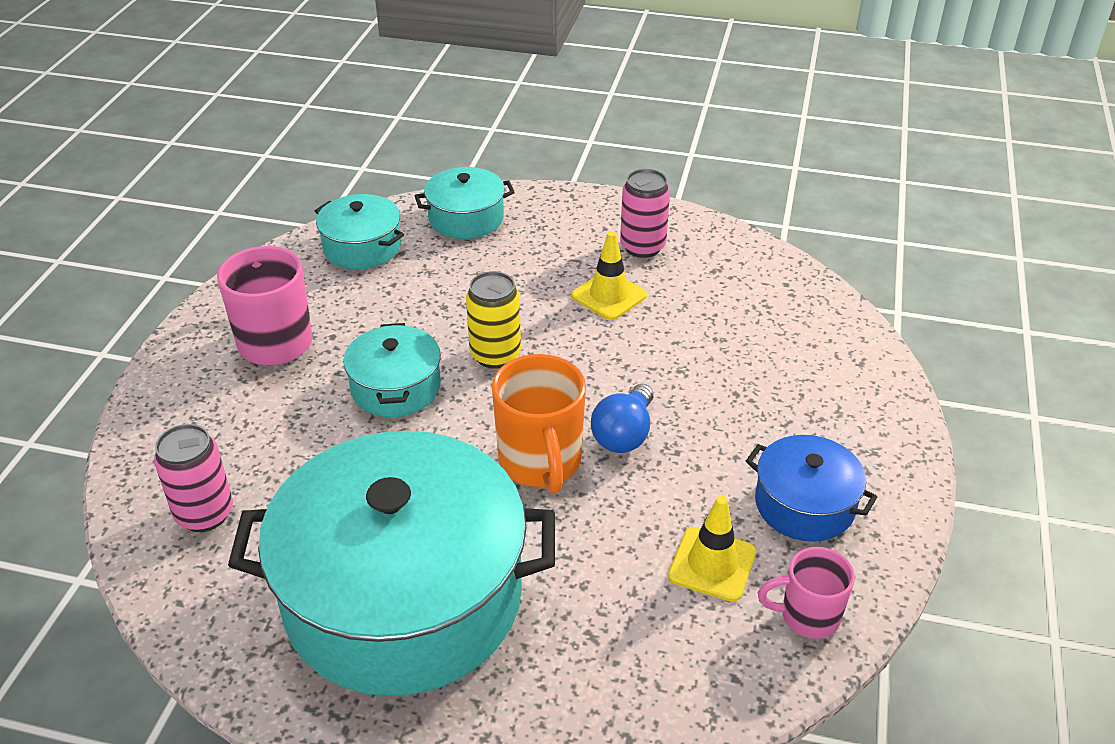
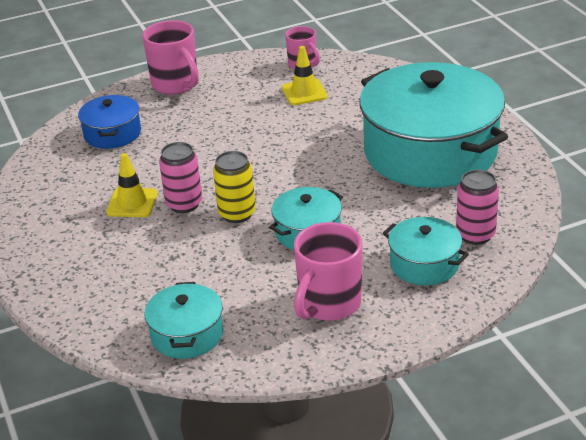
camera: 125 degrees left, 5 degrees down
turquoise pot [415,167,515,239] -> turquoise pot moved to [382,217,469,285]
orange mug [492,354,586,494] -> none
blue light bulb [591,384,653,453] -> none
pink can [620,169,670,258] -> pink can moved to [159,142,202,213]
blue pot [746,435,877,542] -> blue pot moved to [78,95,141,149]
none -> pink mug [142,20,199,94]

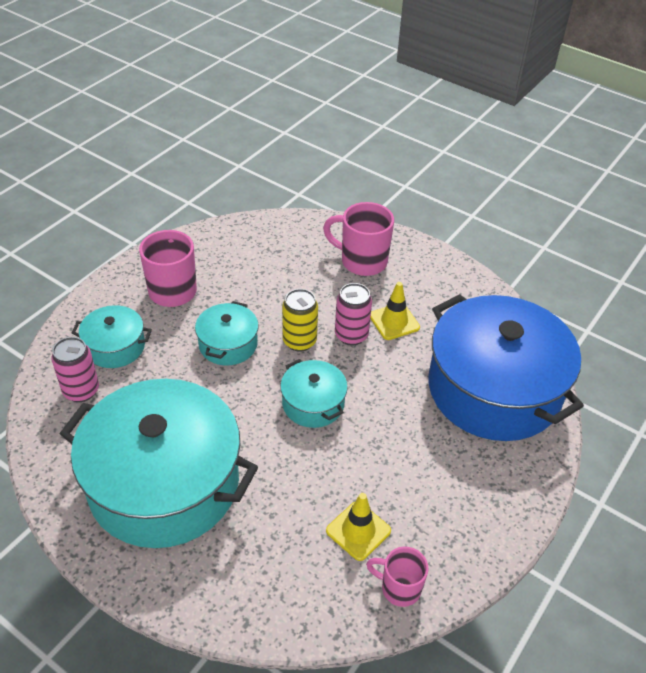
camera: 145 degrees right, 10 degrees up
blue pot [78,95,141,149] -> blue pot [429,294,584,441], size x2.20
pink mug [142,20,199,94] -> pink mug moved to [323,202,394,276]
turquoise pot [144,282,223,359] -> turquoise pot moved to [280,359,348,428]

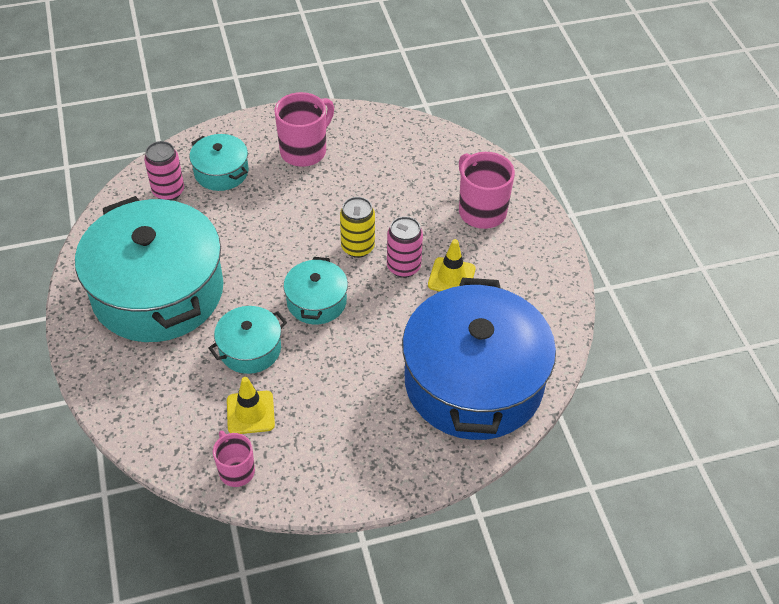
camera: 40 degrees right, 5 degrees up
turquoise pot [195,301,259,365] -> turquoise pot moved to [209,306,287,374]

